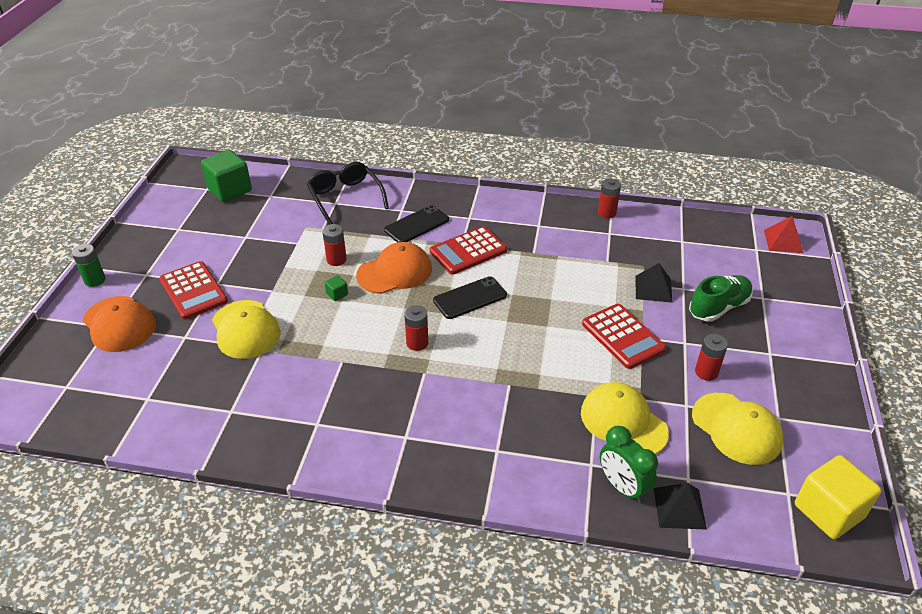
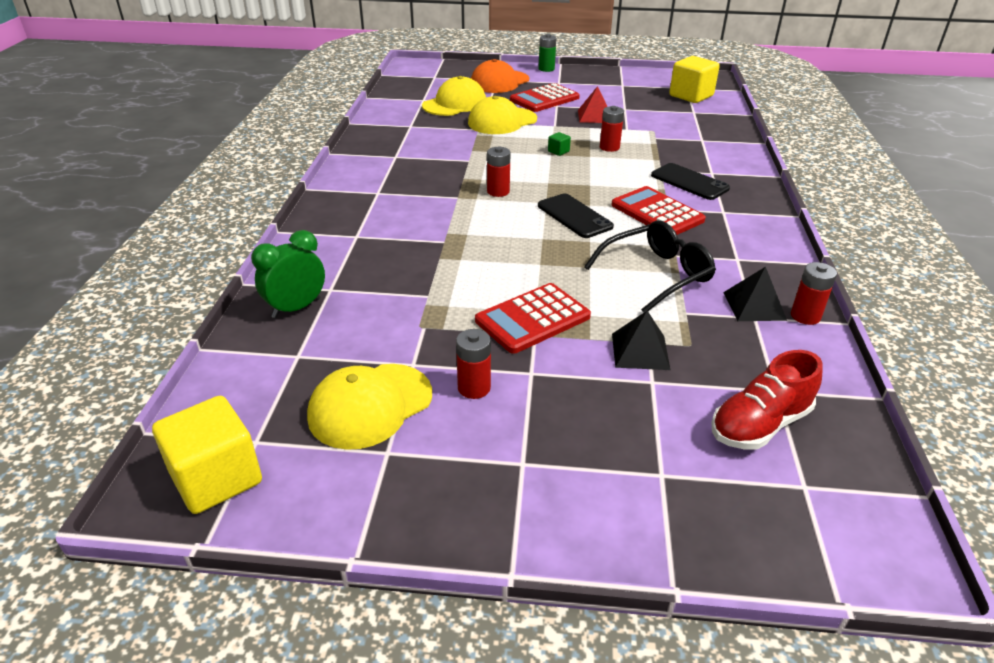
camera: 85 degrees right, 5 degrees down
green cube [201,150,252,202] -> yellow cube [669,56,720,103]
black glasses [307,162,389,225] -> black glasses moved to [584,221,716,313]
orange cap [356,242,432,294] -> none
yellow cap [581,382,669,454] -> yellow cap moved to [422,76,486,116]
black pyramid [654,483,707,530] -> black pyramid moved to [723,267,787,321]
green shoe [689,275,753,321] -> none
red pyramid [764,216,803,253] -> red pyramid moved to [578,86,607,123]
none -> red shoe [711,350,823,449]

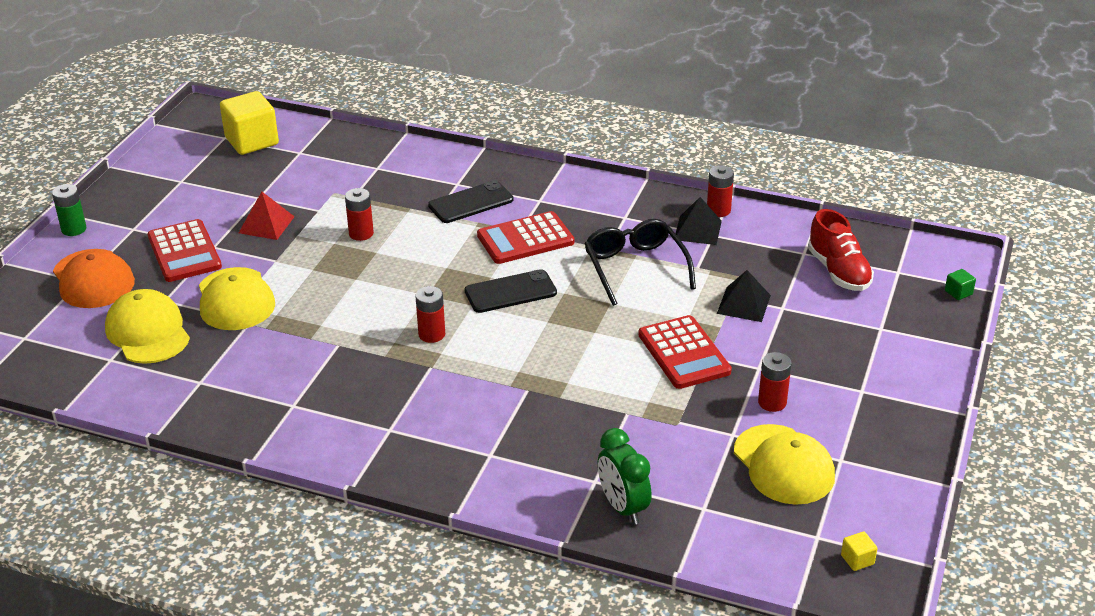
camera: 75 degrees left, 0 degrees up
yellow cube [152,396,262,514] -> yellow cube [841,531,878,571], size x0.42
green cube [548,132,571,156] -> green cube moved to [945,269,976,300]

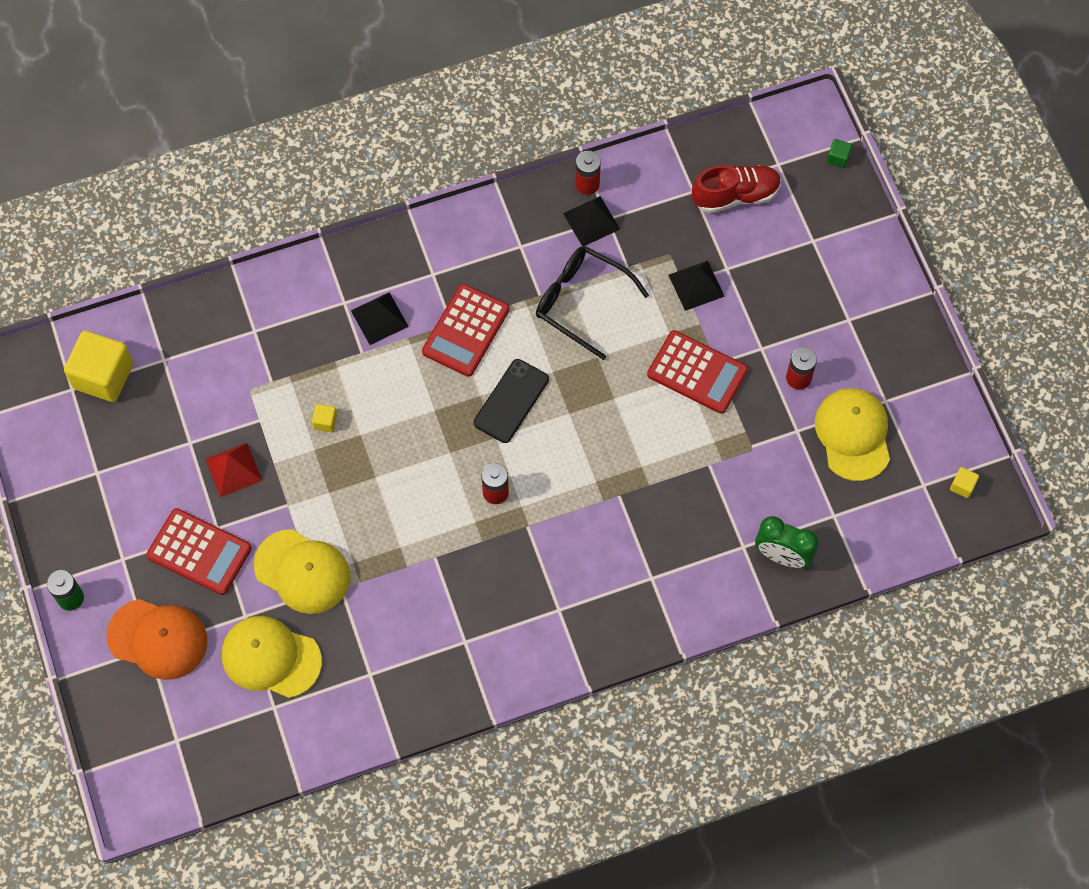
camera: 40 degrees left, 30 degrees up
red battery [345,188,374,241] -> yellow cube [312,404,337,432]
black phone [428,180,513,223] -> black pyramid [351,292,409,345]
yellow cap [734,424,835,505] -> yellow cap turned 120 degrees counterclockwise [815,388,890,481]
red shoe [808,209,874,291] -> red shoe turned 45 degrees counterclockwise [692,165,781,213]

